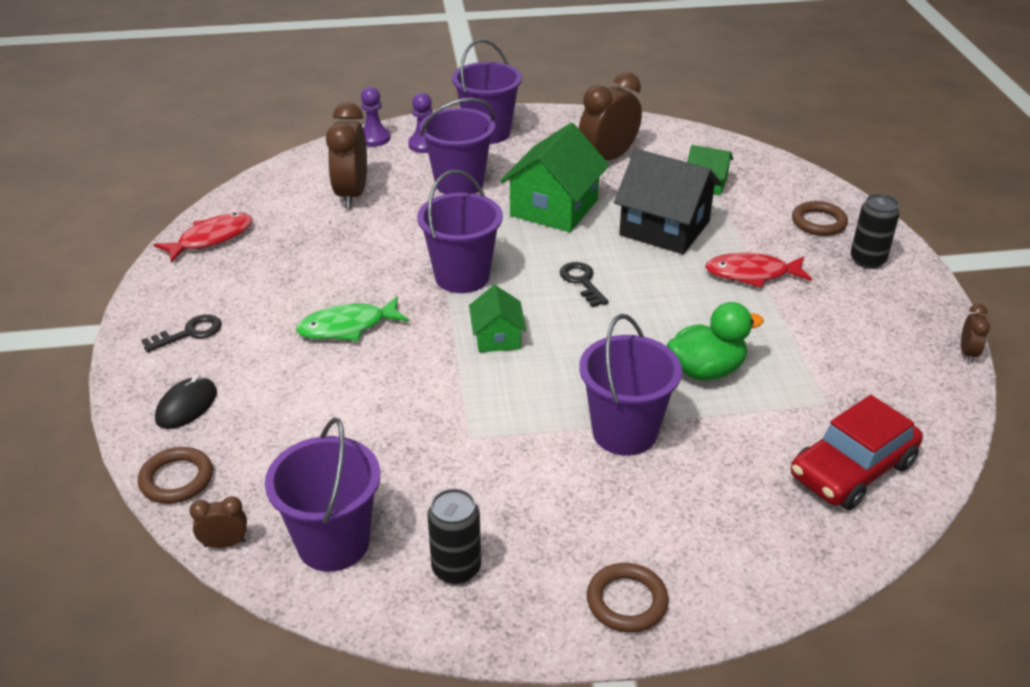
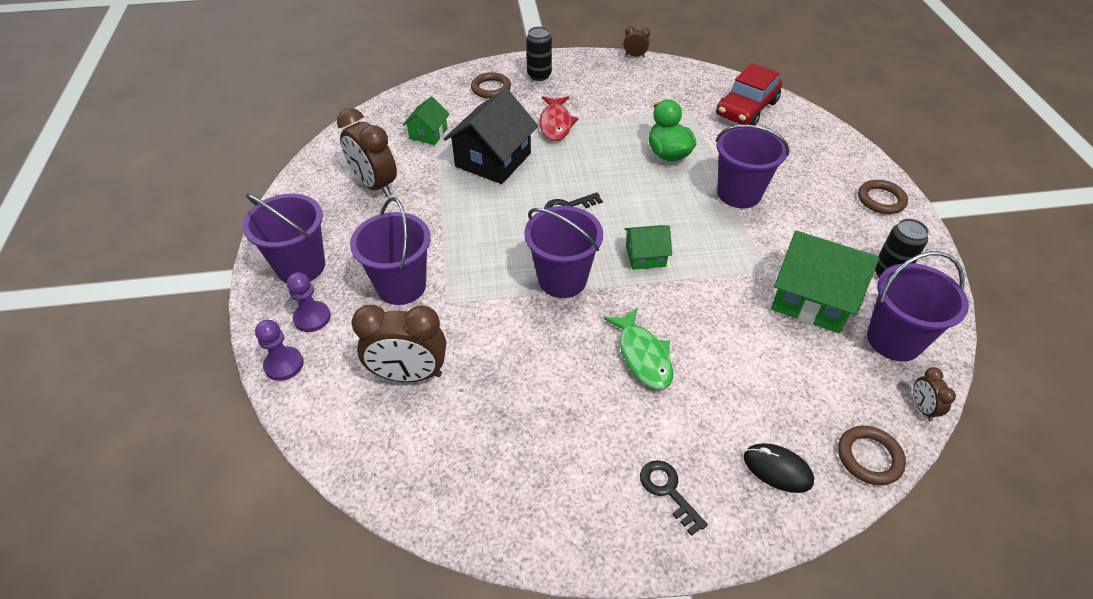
camera: 90 degrees left, 10 degrees up
red fish [154,213,253,263] -> none
green house [500,123,609,232] -> green house moved to [771,231,879,333]
red car [791,395,923,510] -> red car turned 75 degrees clockwise [716,63,782,125]

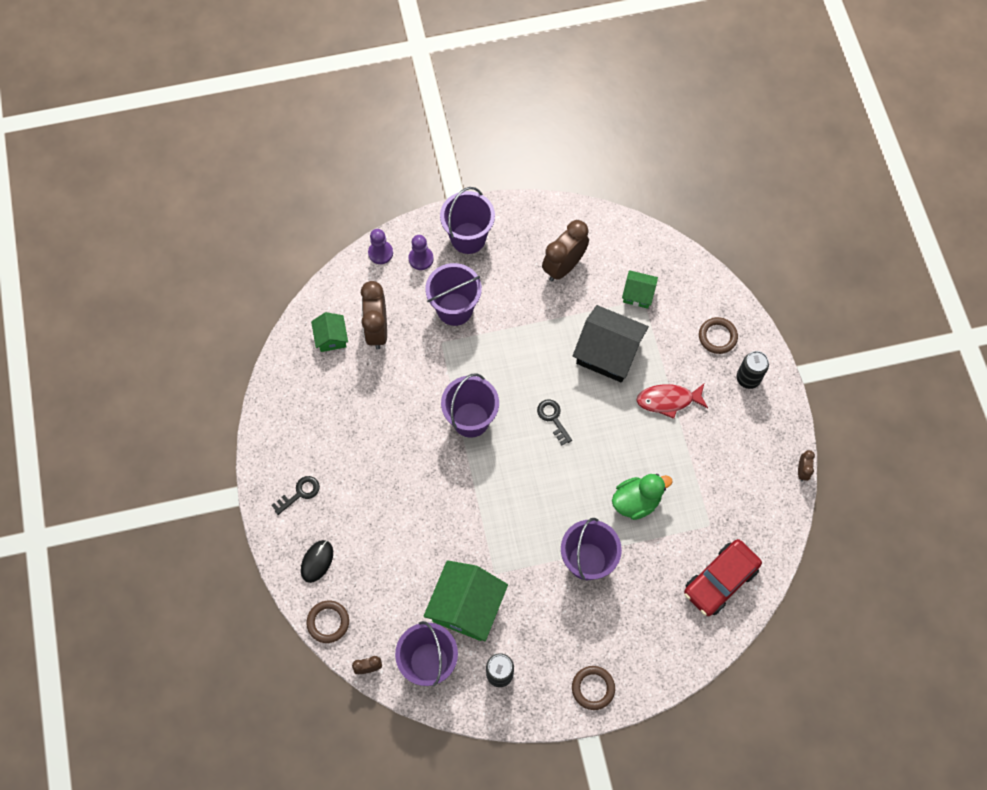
camera: 85 degrees right, 20 degrees up
green fish [604,308,673,390] -> none
green house [625,225,672,270] -> green house moved to [311,312,348,352]
red car [716,63,782,125] -> red car turned 75 degrees counterclockwise [684,539,762,616]

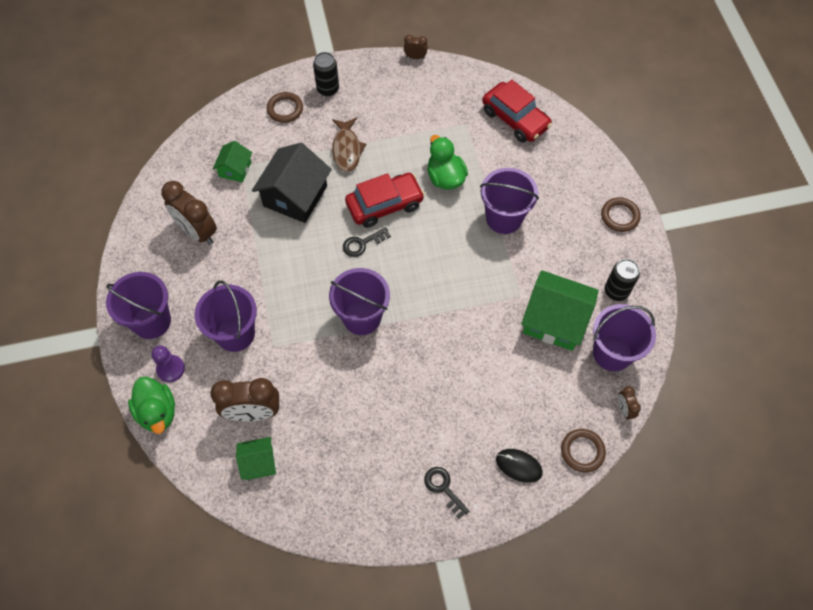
camera: 90 degrees left, 5 degrees down
purple pawn [368,229,393,264] -> green duck [128,377,175,434]
red fish [636,384,708,419] -> brown fish [332,118,366,172]
none -> red car [345,173,425,228]

